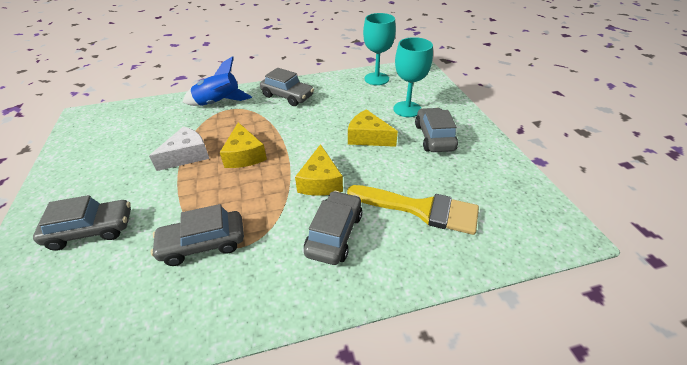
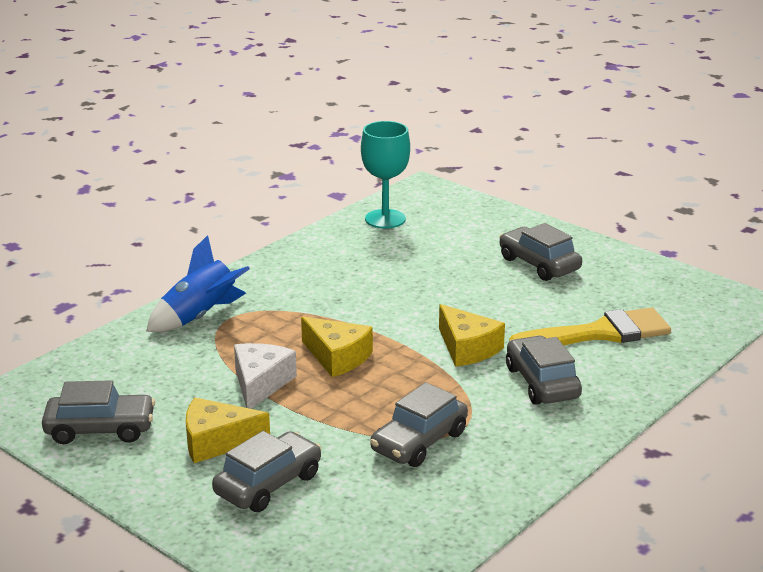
camera: 35 degrees left, 15 degrees down
grey car [260,68,314,106] -> grey car moved to [42,380,155,444]
yellow cheese [348,109,398,147] -> yellow cheese moved to [186,397,270,463]
turquoise goblet [393,37,433,117] -> none

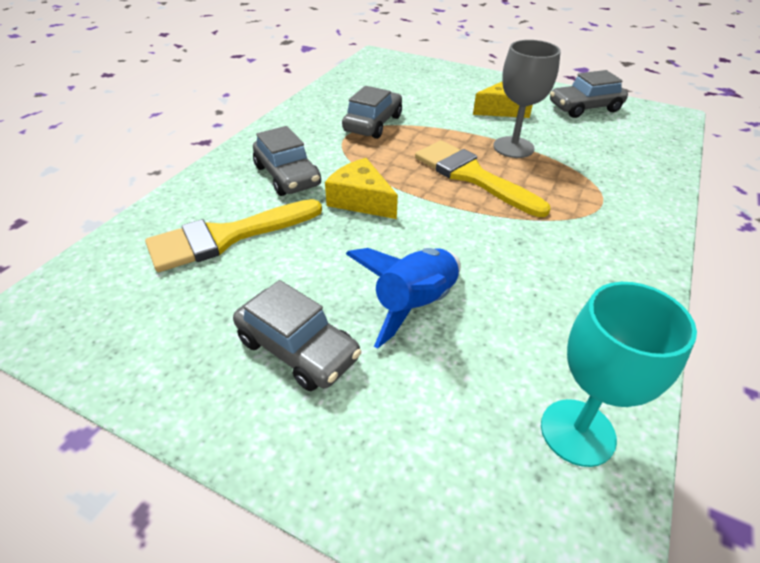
camera: 165 degrees right, 15 degrees up
blue rocket [146,235,250,332] -> blue rocket moved to [346,248,461,349]
grey car [212,431,321,512] -> none
white cheese [234,343,297,409] -> grey goblet [493,40,561,158]
yellow cheese [301,317,373,377] -> yellow brush [415,140,550,217]

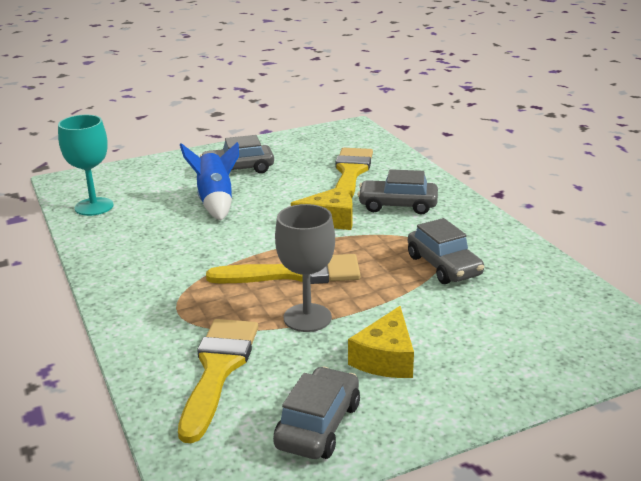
camera: 130 degrees right, 15 degrees down
none -> yellow brush [178,319,258,443]

